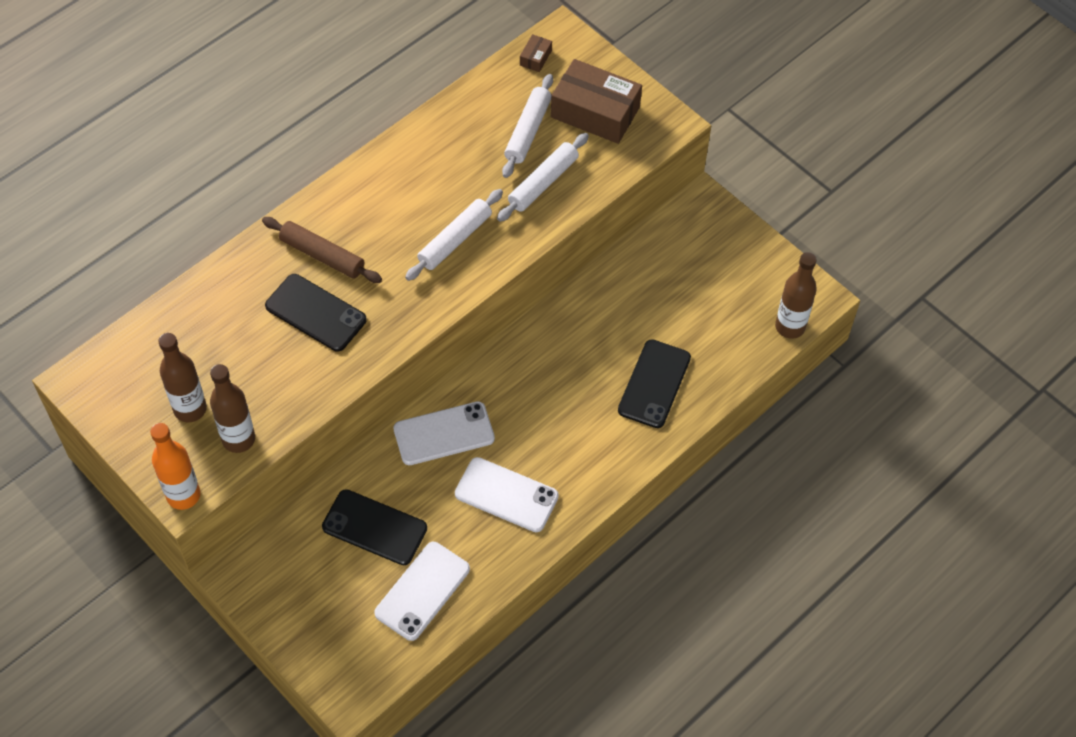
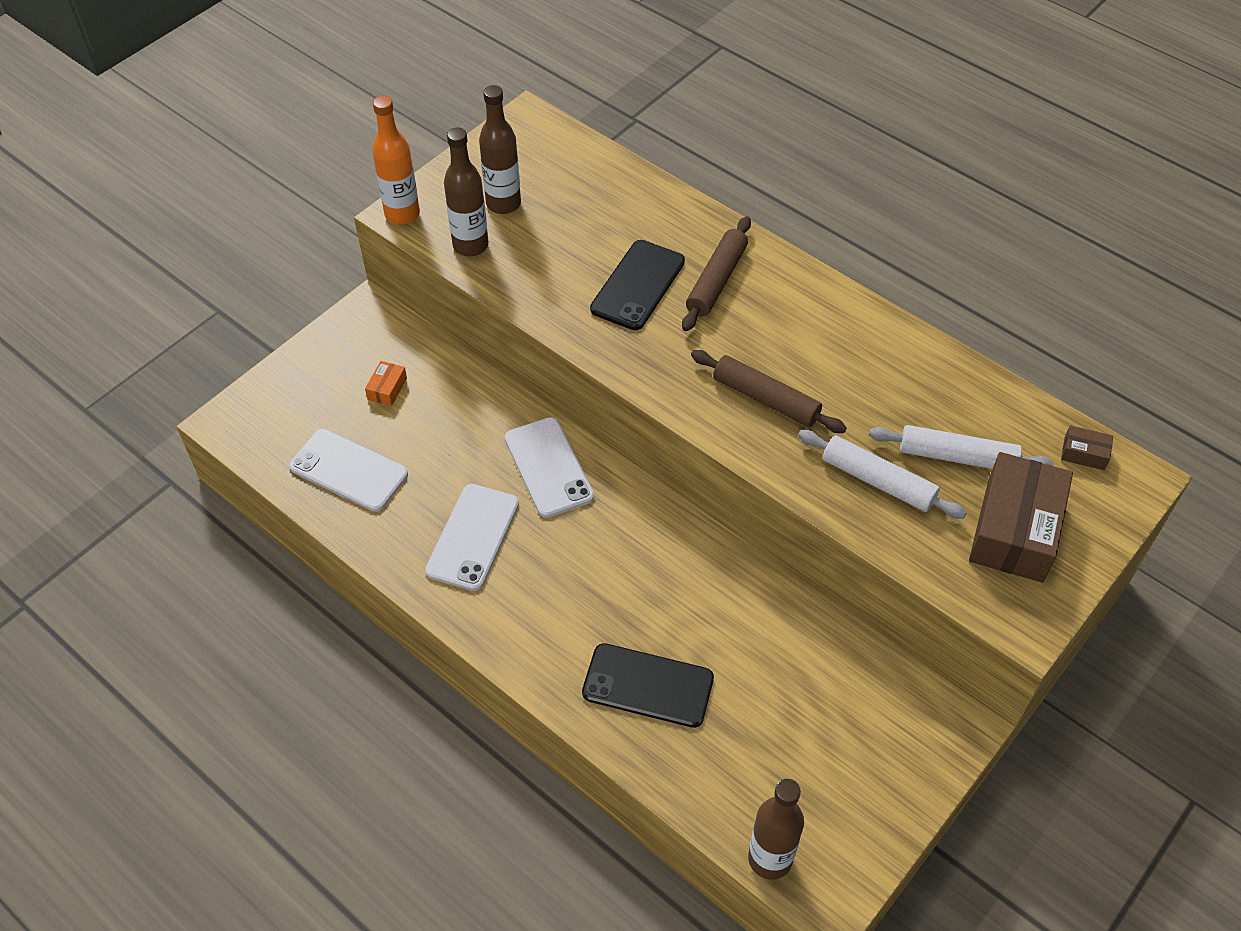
camera: 85 degrees right, 5 degrees down
black phone [322,489,427,565] -> none
white rolling pin [405,189,503,281] -> brown rolling pin [691,350,847,433]
none -> orange box [365,361,407,406]

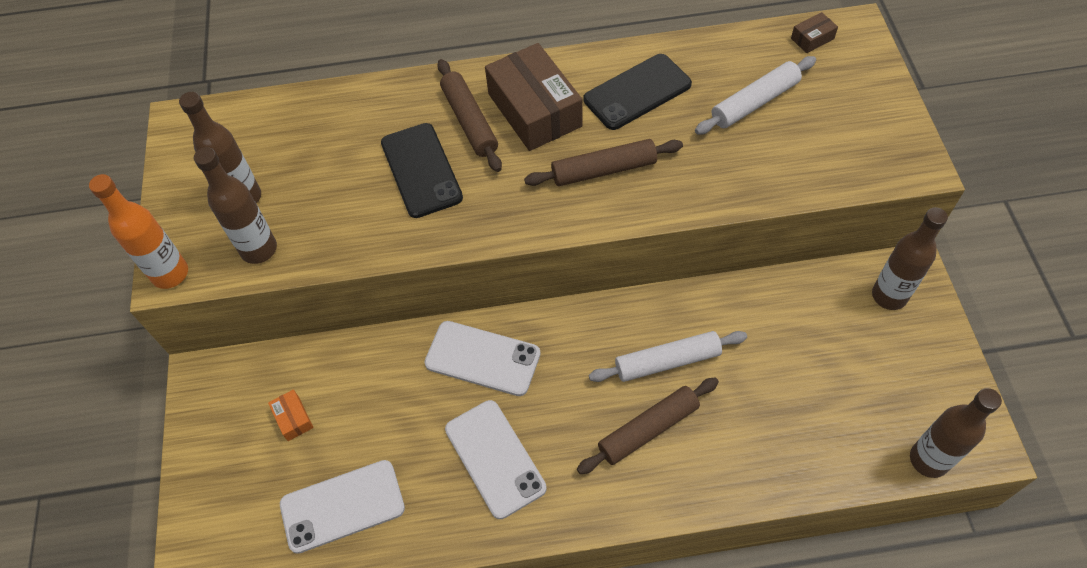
camera: 45 degrees left, 5 degrees up
black phone [582,643,714,728] -> black phone moved to [583,54,692,130]
white rolling pin [798,430,966,519] -> white rolling pin moved to [589,331,747,382]
brown box [969,452,1073,583] -> brown box moved to [485,43,583,151]
none -> brown rolling pin [577,377,719,474]
none -> brown bottle [872,207,948,310]

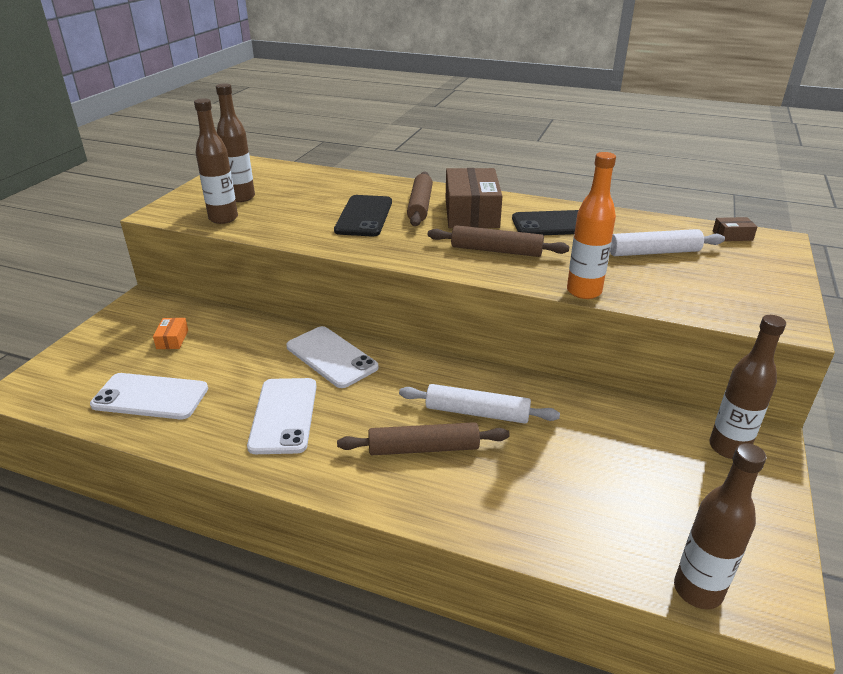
camera: 25 degrees right, 25 degrees down
orange bottle [89,174,188,289] -> orange bottle moved to [567,152,616,299]

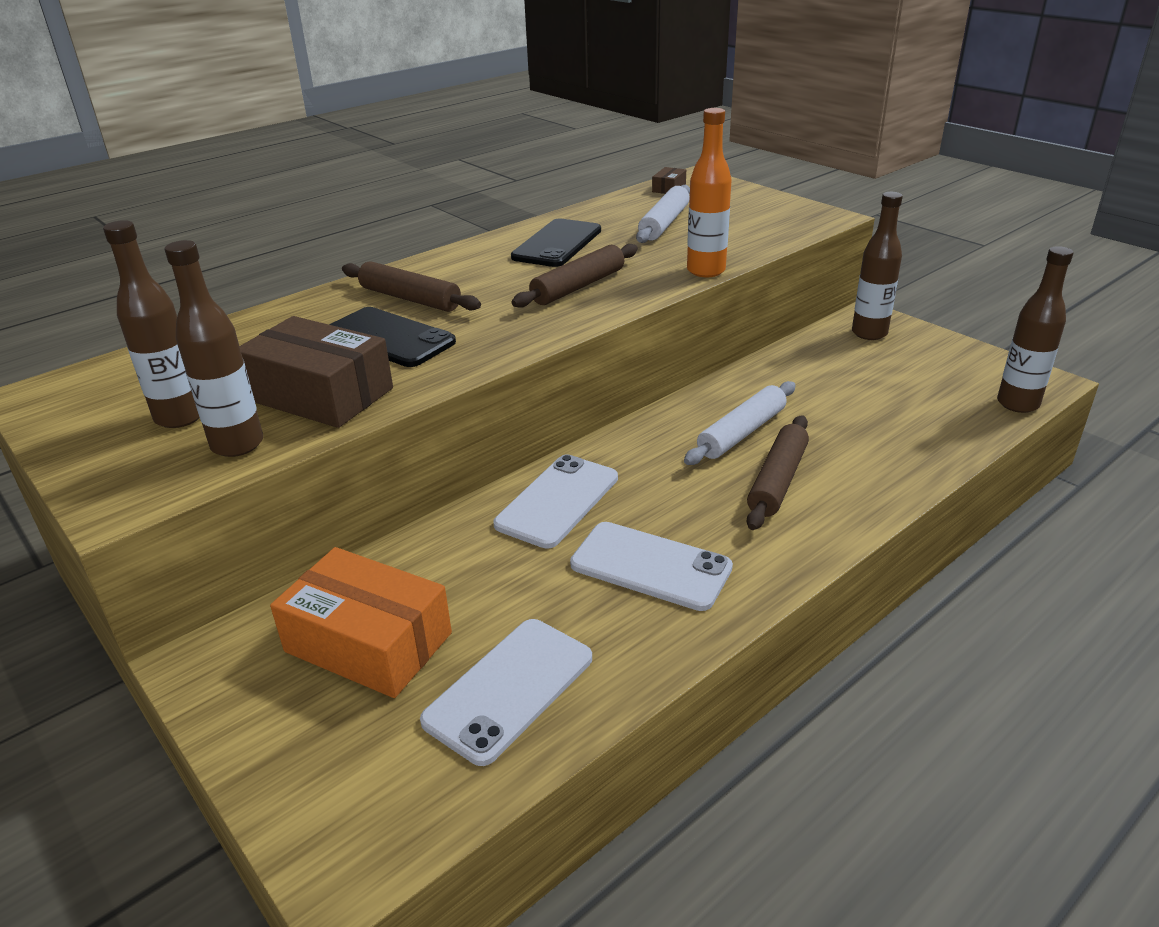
camera: 60 degrees left, 0 degrees up
orange box [153,318,188,349] -> orange box [270,547,452,698], size x2.36
white phone [286,326,379,388] -> white phone turned 45 degrees counterclockwise [493,454,618,549]
brown box [446,168,502,228] -> brown box moved to [240,316,393,428]

